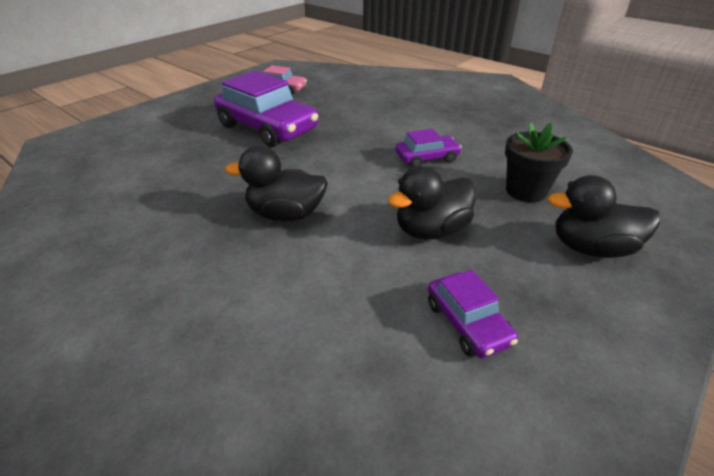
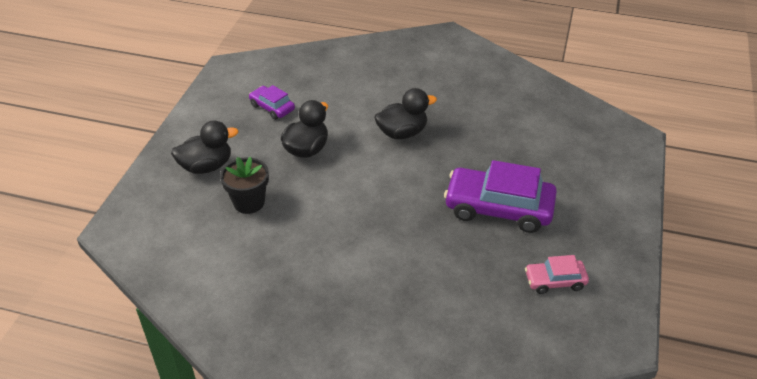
camera: 155 degrees right, 5 degrees up
purple car [395,129,462,168] -> none

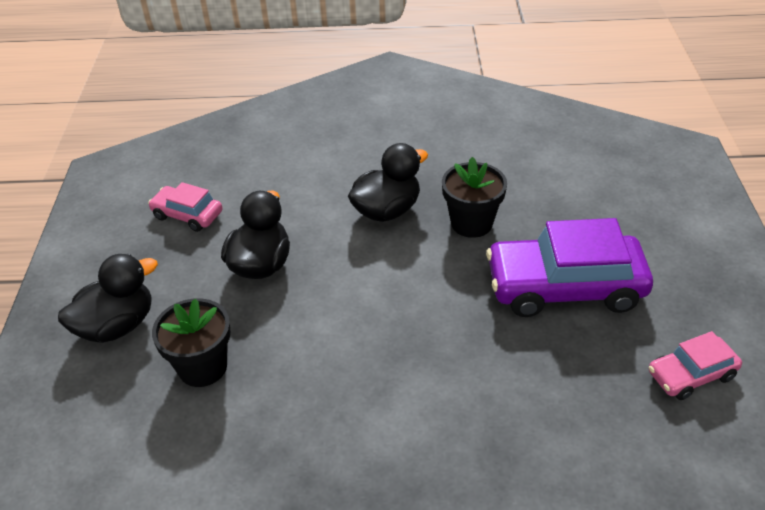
camera: 15 degrees left, 0 degrees up
purple car [249,85,295,120] -> pink car [148,182,223,232]
none -> black flower pot [442,157,507,238]

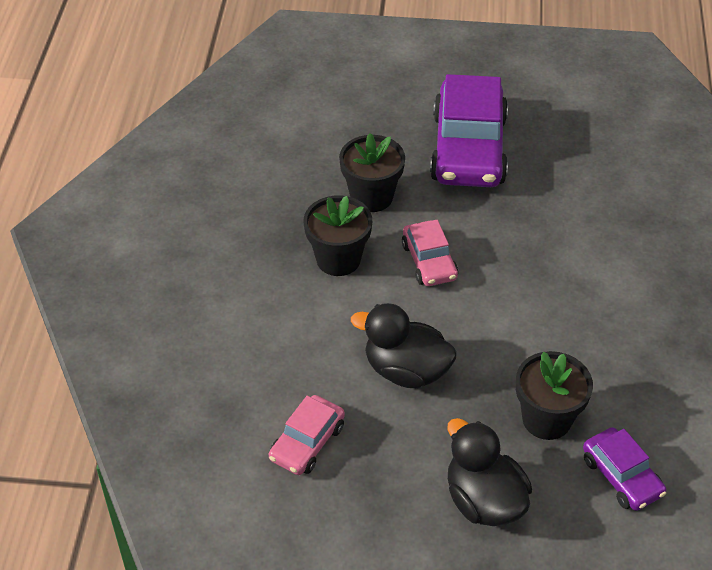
camera: 85 degrees left, 5 degrees up
black duck [348,143,428,222] -> black flower pot [304,196,372,276]
pink car [649,331,742,400] -> pink car moved to [402,220,458,286]
none -> purple car [583,427,666,511]

